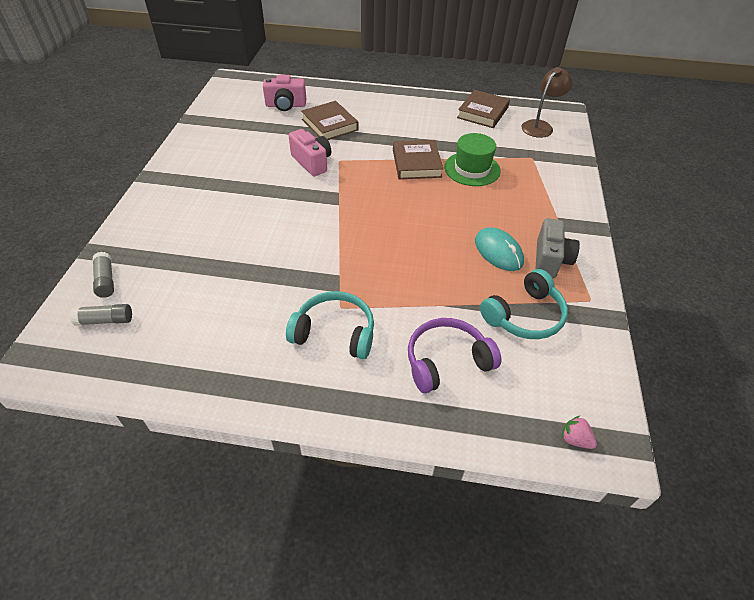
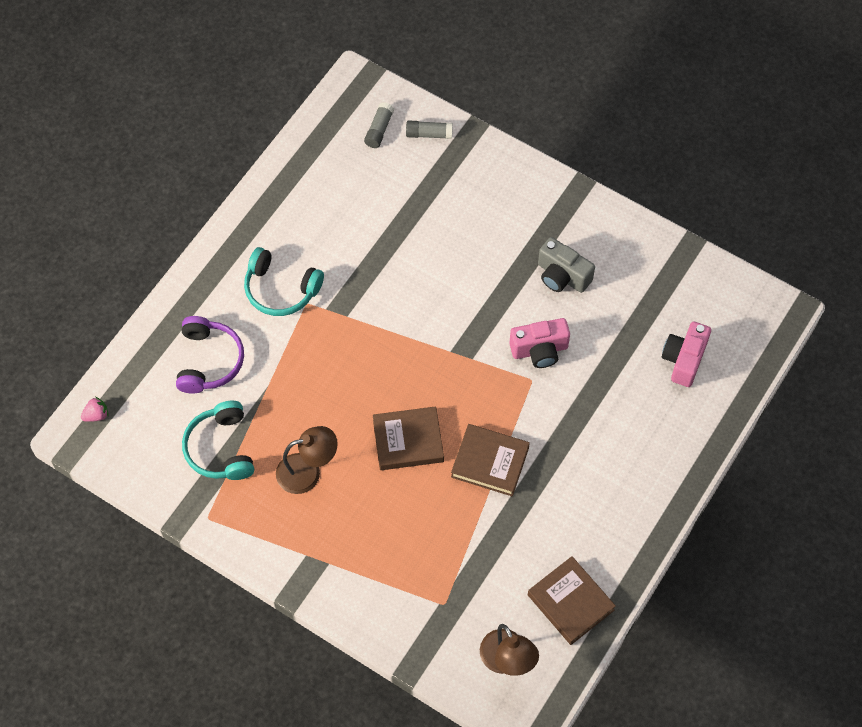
camera: 115 degrees right, 15 degrees up
turquoise headphones [286,291,374,359] -> turquoise headphones turned 75 degrees clockwise [244,247,324,316]
brown book [301,101,359,140] -> brown book moved to [373,406,444,470]
green hat [444,133,501,186] -> none
turquoise mouse [475,227,524,271] -> brown lamp [276,426,338,494]
grey camera [535,218,580,278] -> grey camera moved to [538,237,595,293]

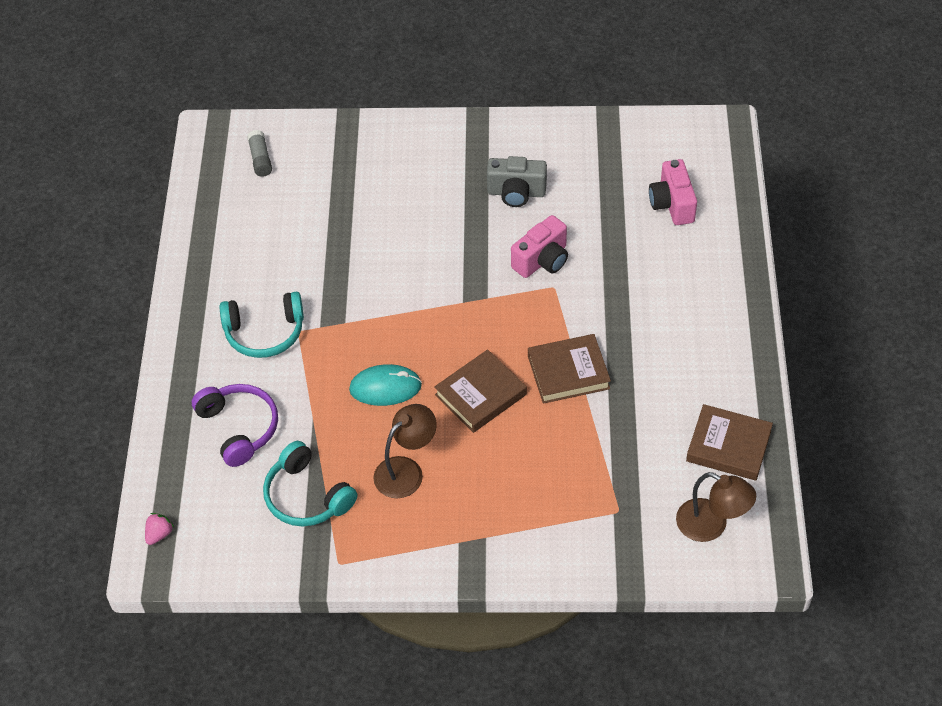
camera: 30 degrees left, 10 degrees down
grey glue stick [406,120,453,139] -> none
none -> turquoise mouse [349,364,422,406]

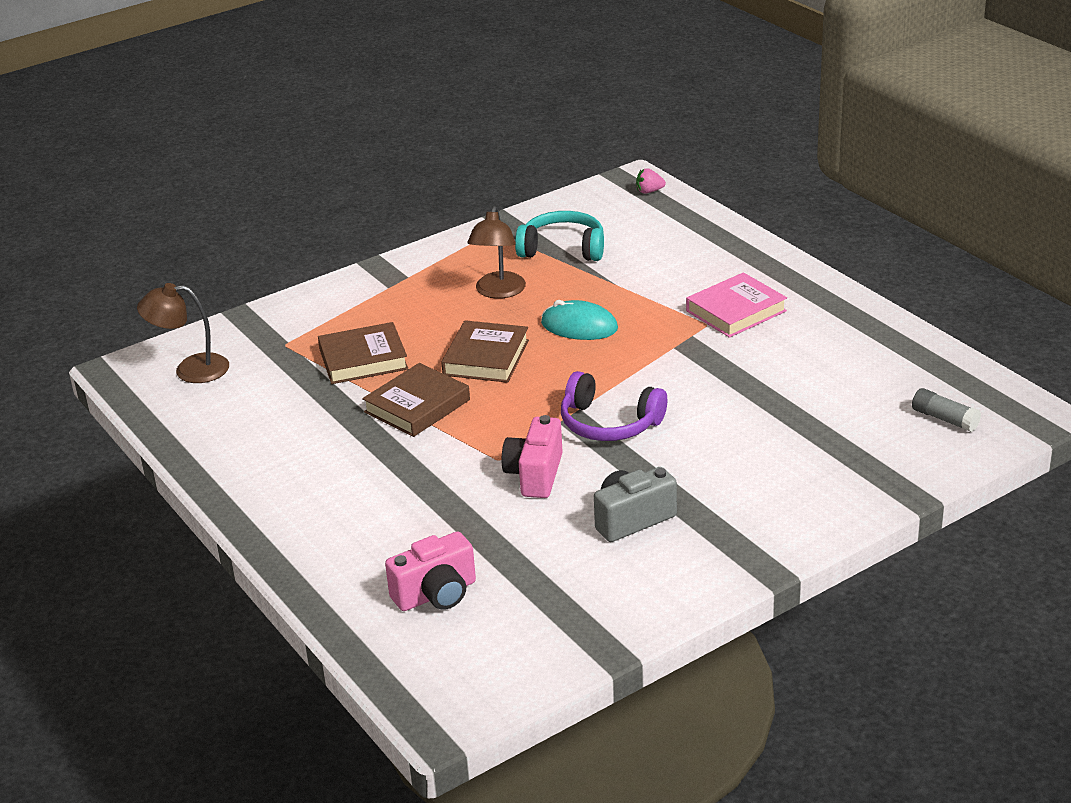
camera: 145 degrees right, 20 degrees down
pink strawberry [145,513,174,545] -> pink strawberry turned 90 degrees clockwise [636,168,666,194]
purple headphones [192,384,278,467] -> purple headphones moved to [561,371,667,441]
turquoise headphones [220,292,304,358] -> pink book [686,272,787,338]
turquoise mouse [349,364,422,406] -> turquoise mouse turned 60 degrees clockwise [541,300,618,340]
pink camera [649,159,697,225] -> pink camera turned 105 degrees clockwise [385,531,476,611]
brown book [686,404,773,481] -> brown book moved to [318,322,408,384]

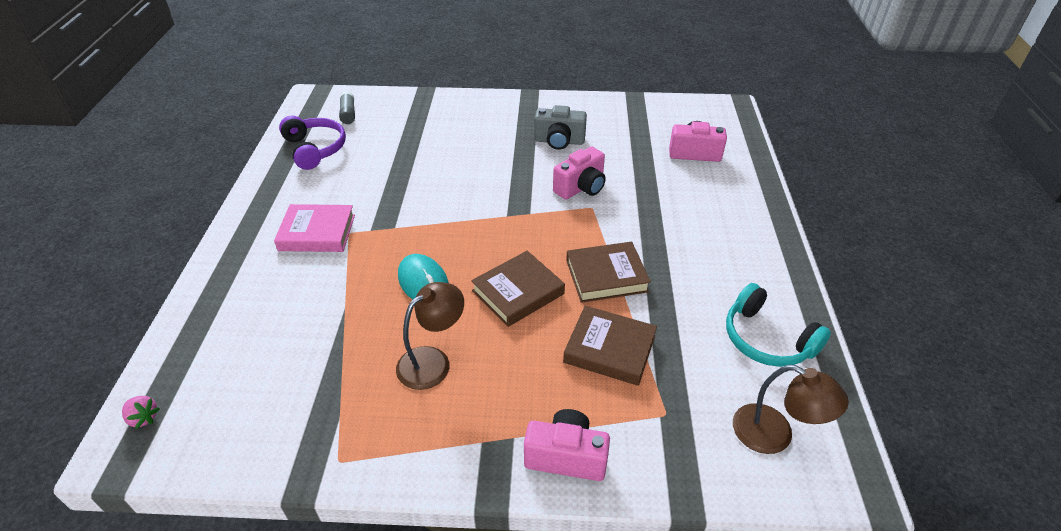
camera: 145 degrees left, 10 degrees up
turquoise headphones [515,211,604,261] -> turquoise headphones moved to [726,283,831,367]
purple headphones [561,371,667,441] -> purple headphones moved to [279,116,346,170]
none -> pink camera [524,409,610,481]

